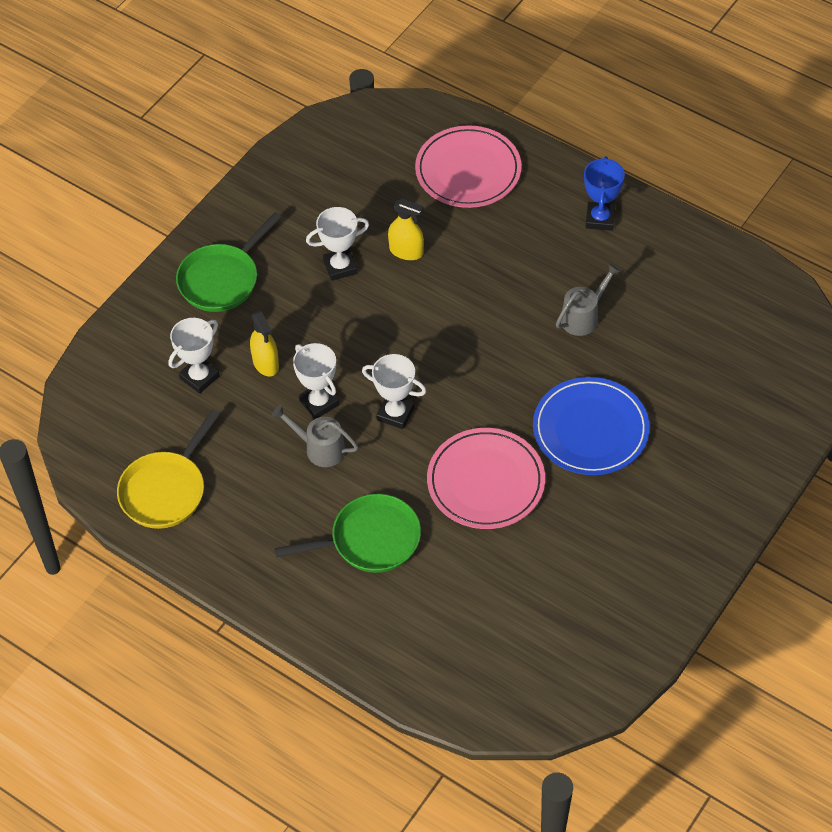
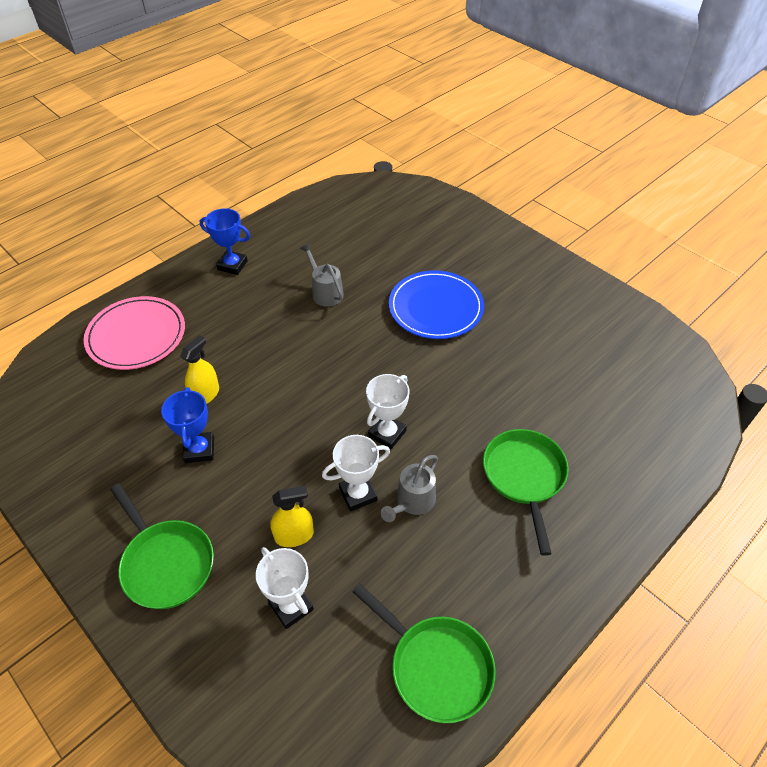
camera: 80 degrees left, 5 degrees down
yellow pan [117,410,220,529] -> green pan [353,584,496,723]
white trophy [306,207,369,281] -> blue trophy [161,387,214,463]
pink plate [427,428,545,529] -> none

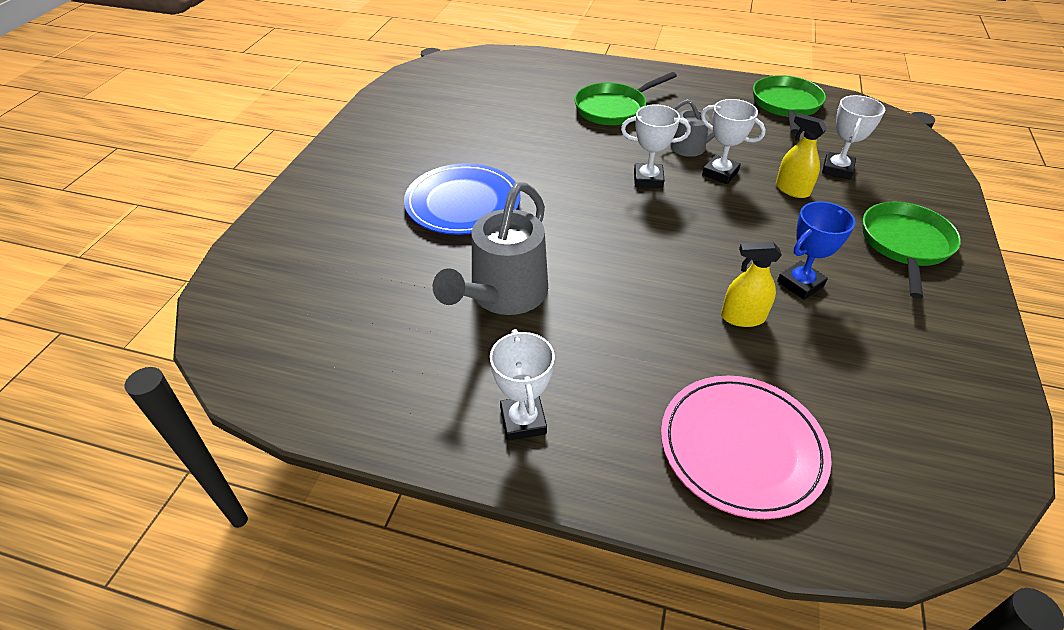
camera: 120 degrees left, 5 degrees down
blue trophy [200,208,250,275] -> white trophy [490,329,555,441]
grey watering can [300,243,344,307] -> grey watering can [433,182,548,315], size x1.75

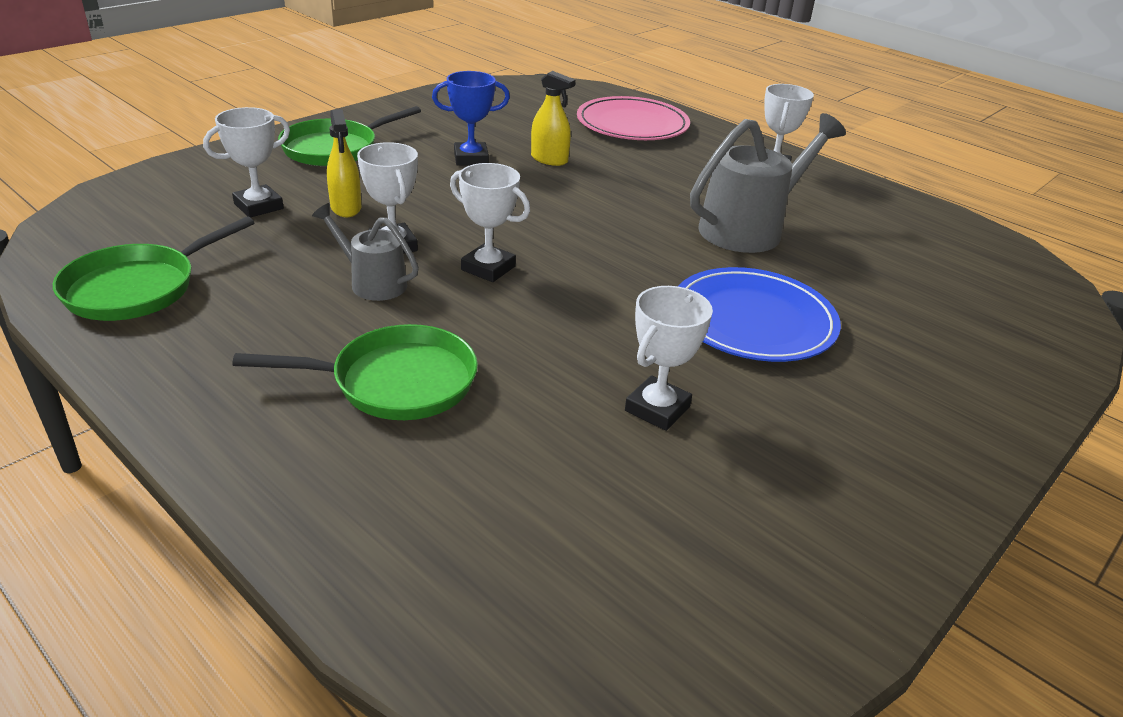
camera: 155 degrees left, 10 degrees down
none -> white trophy [625,286,713,431]

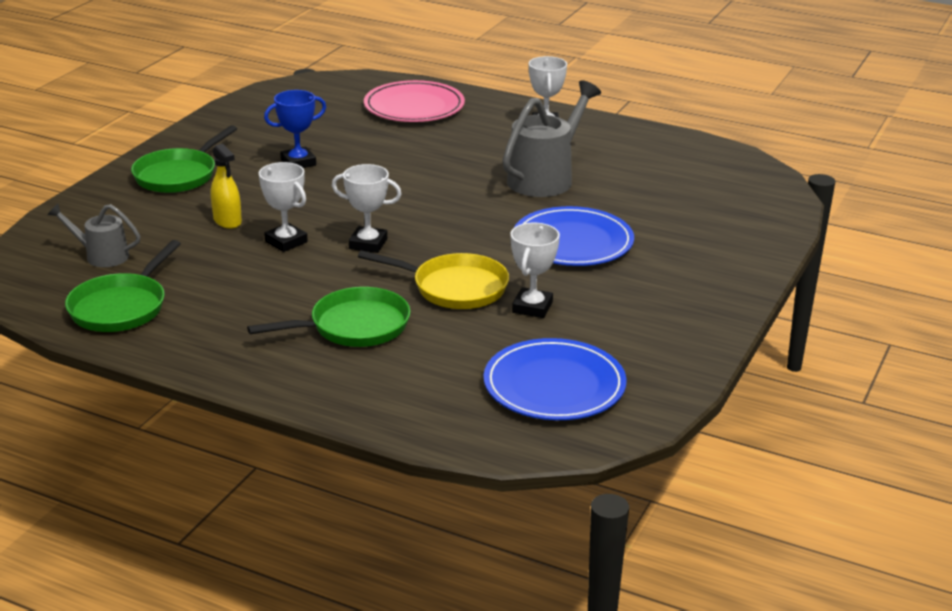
camera: 15 degrees left, 5 degrees down
white trophy [203,107,290,218] -> none
grey watering can [312,203,419,301] -> grey watering can moved to [47,203,140,267]
yellow spray bottle [531,71,575,166] -> none
none -> yellow pan [358,250,509,309]
none -> blue plate [484,338,626,420]

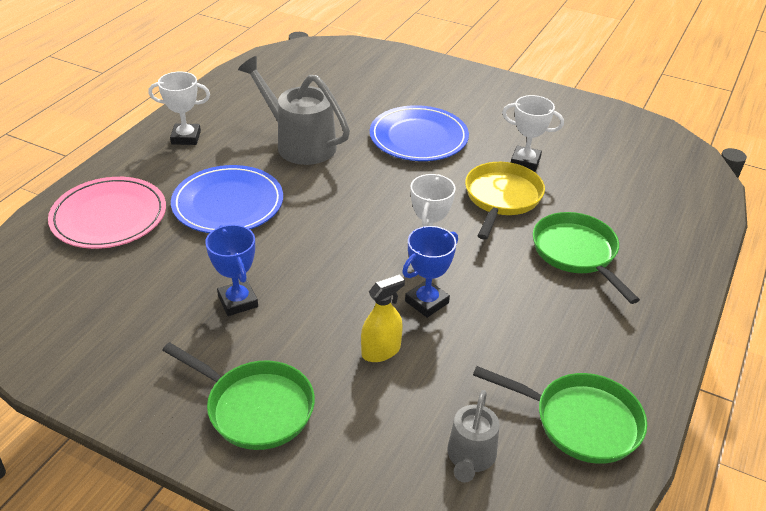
camera: 90 degrees left, 10 degrees up
white trophy [259,162,308,252] -> blue trophy [402,226,458,318]
blue plate [484,338,626,420] -> blue plate moved to [171,165,283,233]

